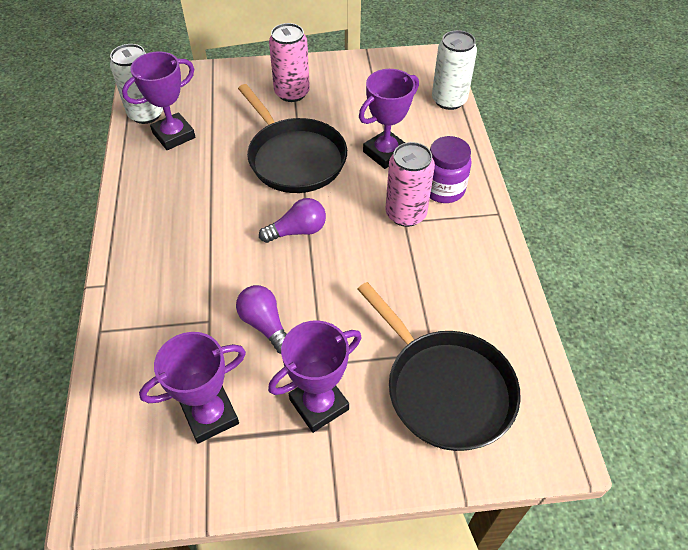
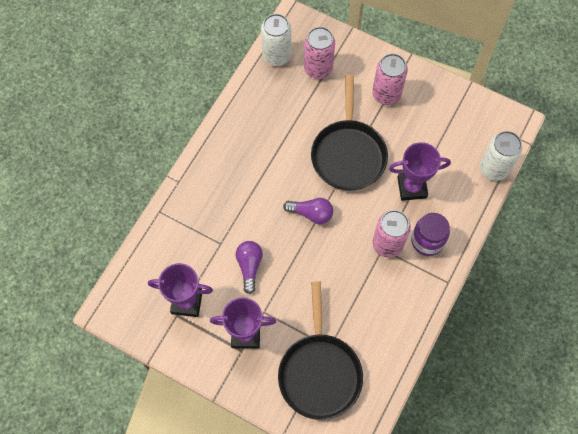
camera: 35 degrees right, 15 degrees up
purple trophy [122,51,195,150] -> none
none -> pink can [304,27,335,79]

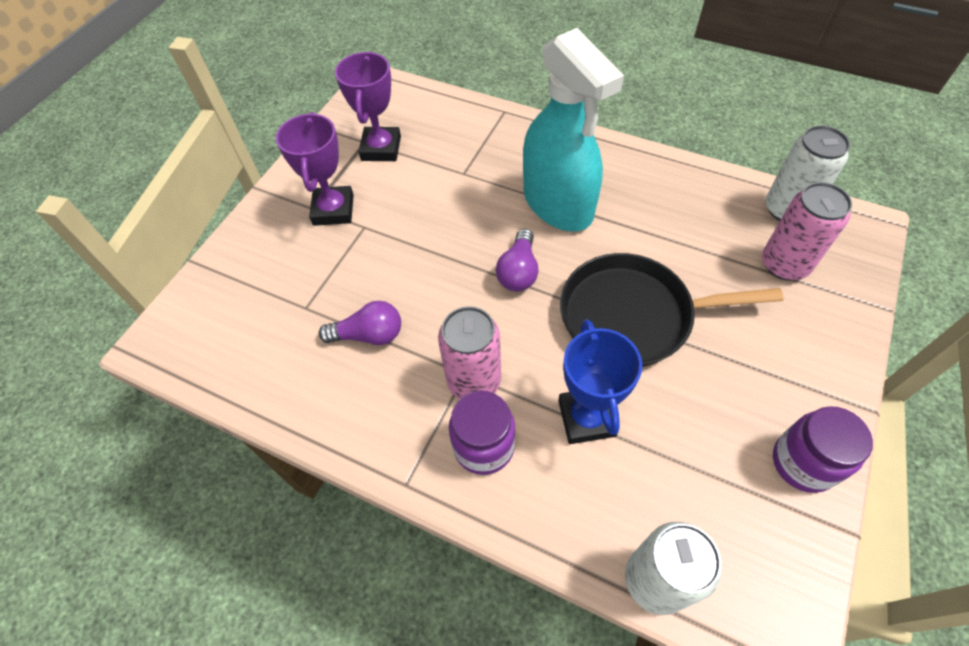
camera: 90 degrees right, 10 degrees down
purple light bulb [236,241,263,294] -> purple light bulb moved to [319,301,401,345]
black pan [278,281,363,420] -> none
pink can [372,54,408,105] -> none
purple trophy [389,142,451,201] -> blue trophy [558,319,642,444]
none -> turquoise spray bottle [523,28,624,232]
none -> purple jar [773,406,873,493]

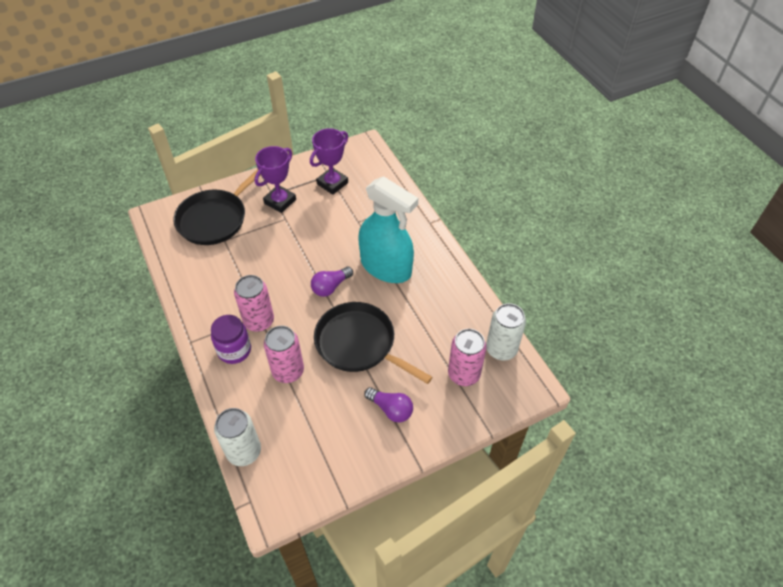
camera: 35 degrees right, 5 degrees down
purple light bulb [319,301,401,345] -> purple light bulb moved to [364,387,413,422]
turquoise spray bottle [523,28,624,232] -> turquoise spray bottle turned 60 degrees counterclockwise [358,176,418,283]
blue trophy [558,319,642,444] -> pink can [264,326,304,383]
purple jar [773,406,873,493] -> none
none -> black pan [173,169,261,245]

